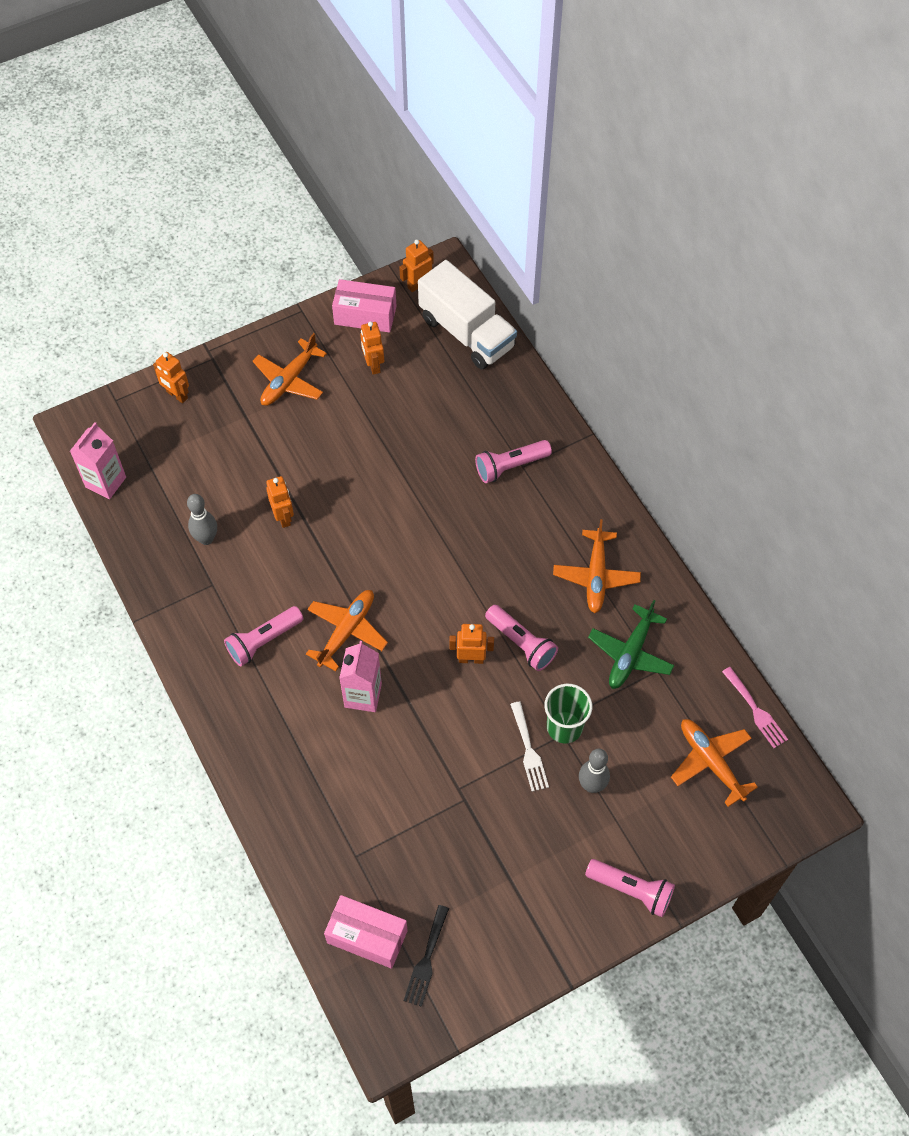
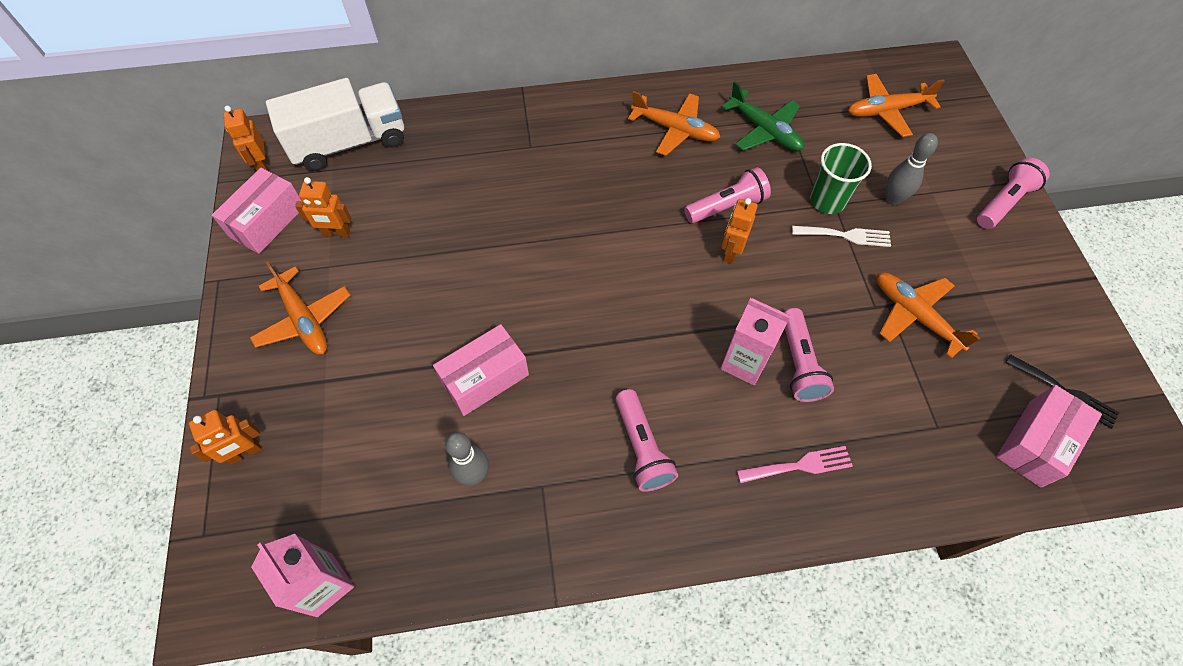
camera: 70 degrees left, 0 degrees up
orange robot [266,476,294,528] -> pink box [433,324,529,416]
orange plane [306,590,388,671] -> orange plane moved to [877,272,980,358]
pink flashlight [475,440,552,483] -> pink flashlight moved to [784,308,834,402]
pink fork [722,667,788,748] -> pink fork moved to [737,446,853,483]

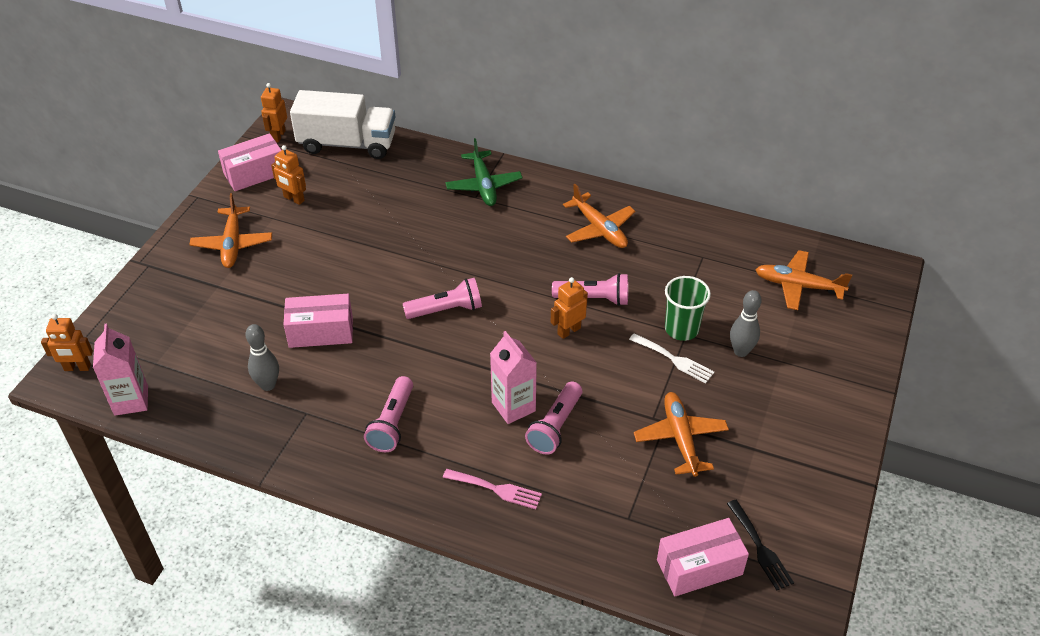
camera: 30 degrees right, 15 degrees down
orange robot [189,410,261,465] -> orange robot moved to [41,314,93,371]
green plane [722,81,804,151] -> green plane moved to [445,138,522,206]
pink flashlight [977,157,1050,229] -> pink flashlight moved to [403,278,482,319]

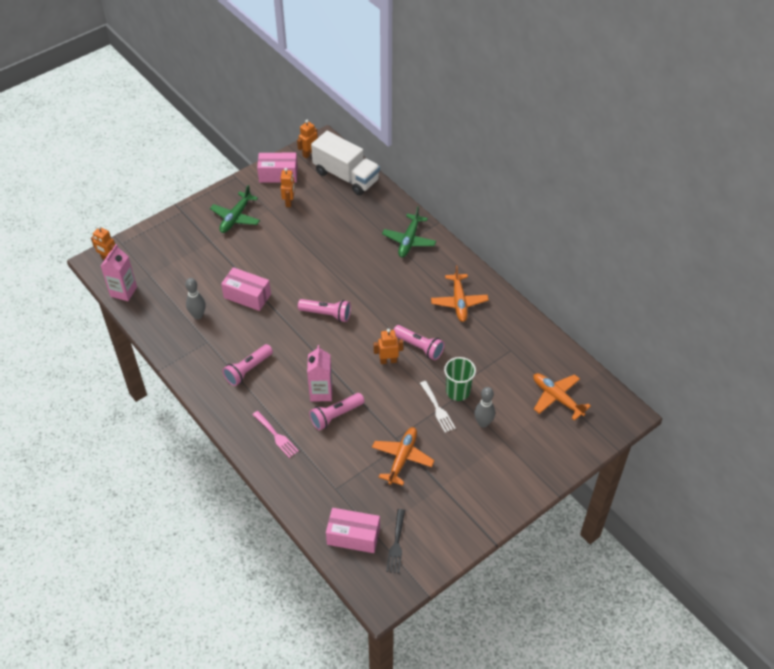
camera: 30 degrees right, 5 degrees up
orange plane [189,193,272,268] -> green plane [210,185,260,233]
orange robot [271,145,306,205] -> orange robot turned 150 degrees counterclockwise [281,168,295,207]

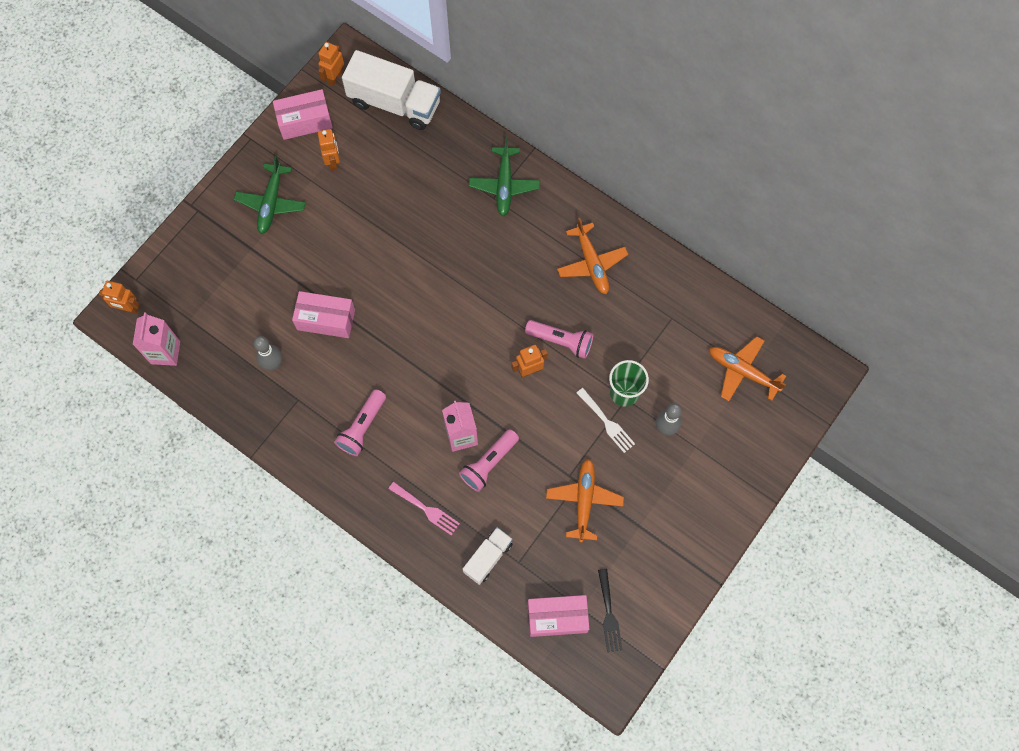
camera: 15 degrees left, 20 degrees up
pink flashlight [298,299,351,322] -> none
none -> white truck [463,527,513,585]

